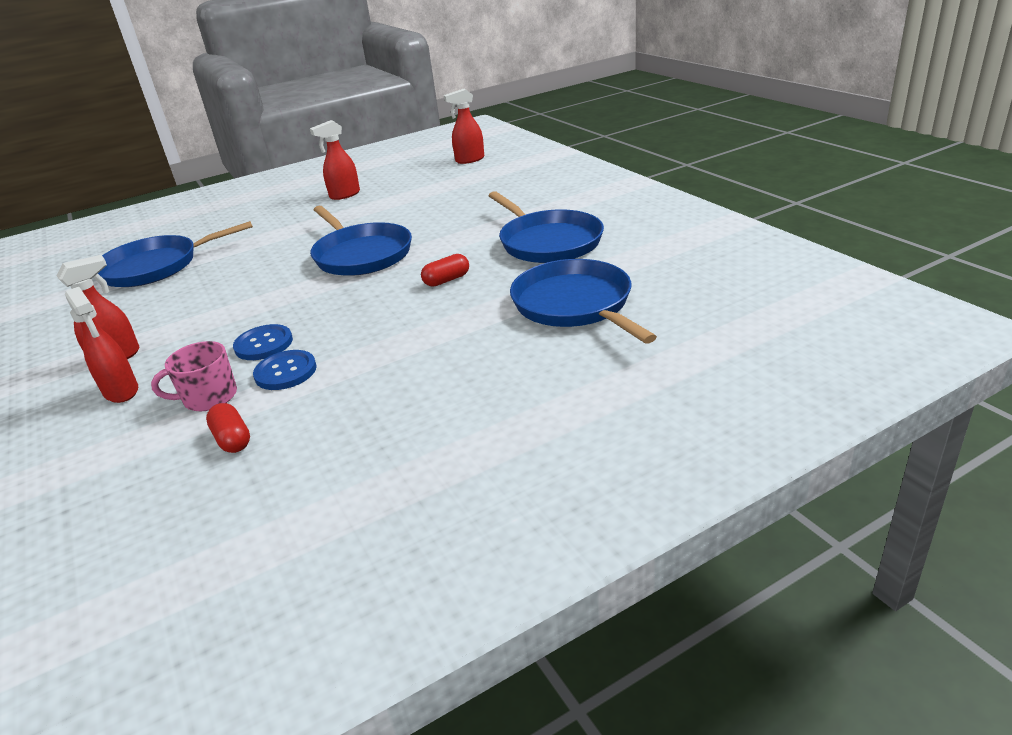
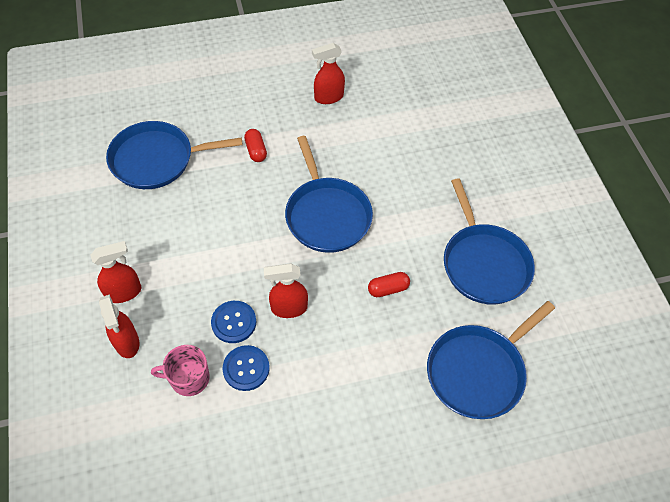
camera: 10 degrees right, 25 degrees up
red capsule [206,403,250,453] -> red capsule moved to [244,129,267,162]
red spray bottle [444,89,484,164] -> red spray bottle moved to [264,263,308,318]
blue pan [510,259,657,344] -> blue pan turned 120 degrees counterclockwise [427,301,555,419]

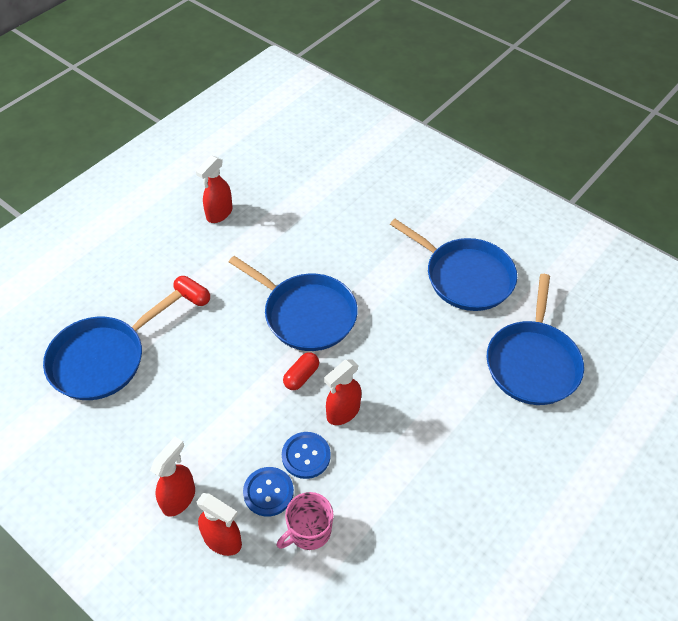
camera: 35 degrees left, 5 degrees down
blue button [223,345,269,391] -> blue button moved to [243,467,294,517]
red capsule [368,272,410,297] -> red capsule moved to [283,352,319,390]

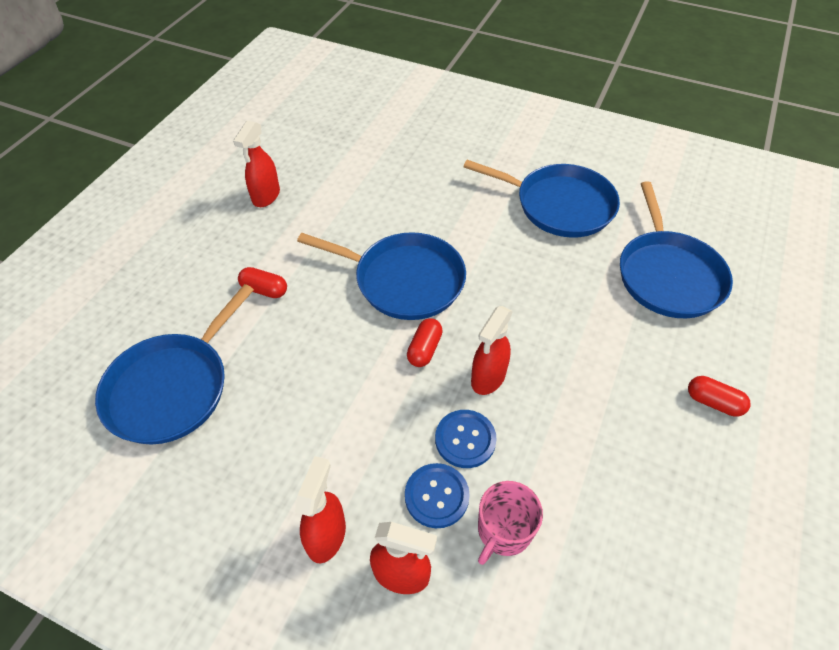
camera: 15 degrees left, 0 degrees up
none -> red capsule [688,376,750,417]

